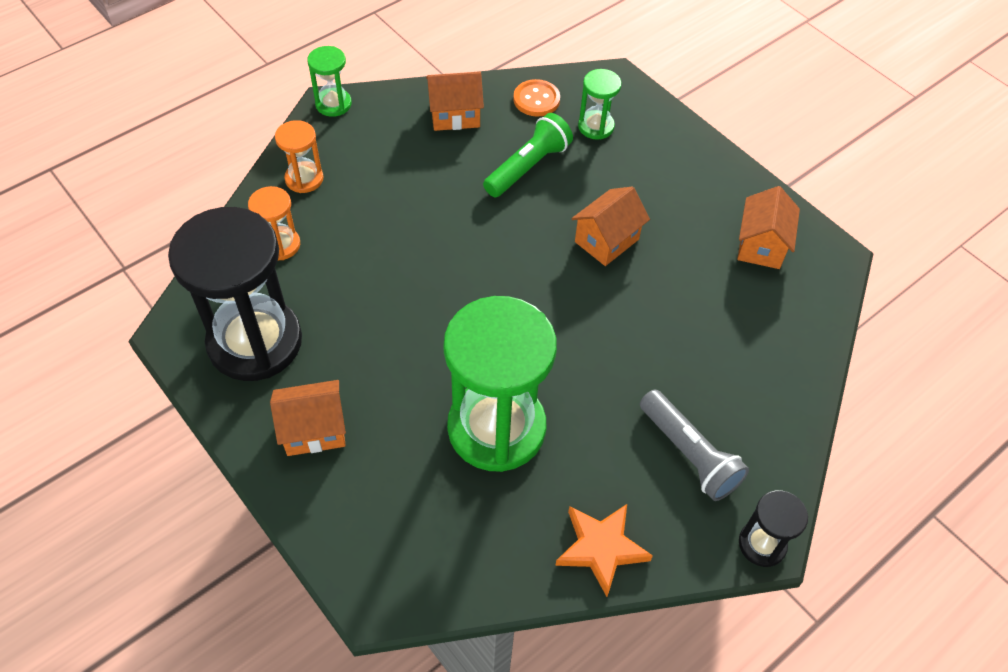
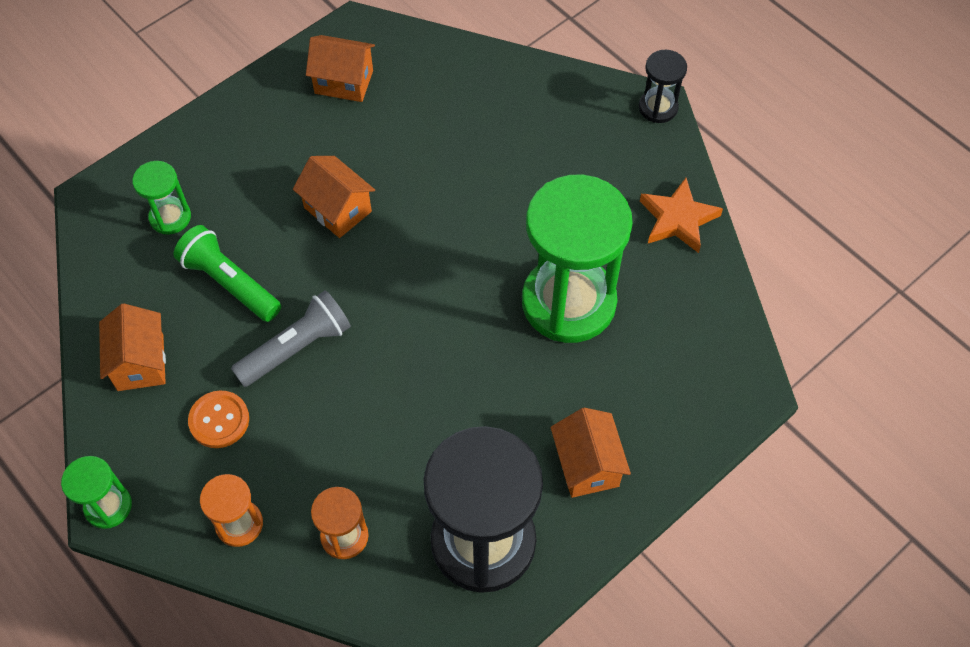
camera: 90 degrees left, 5 degrees up
orange button [513,79,560,117] -> orange button moved to [188,391,249,448]
grey flashlight [640,390,749,501] -> grey flashlight moved to [231,290,351,387]

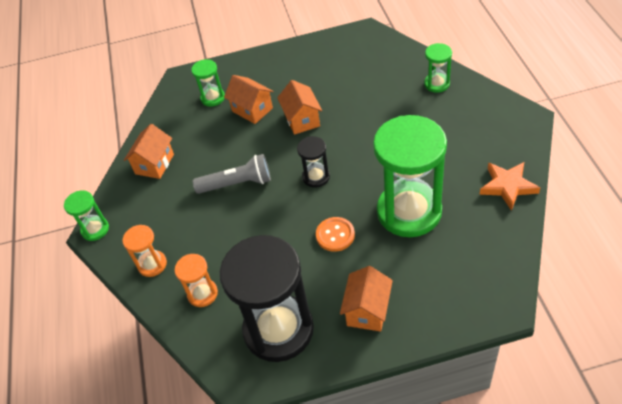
camera: 35 degrees right, 10 degrees down
green flashlight [173,225,281,322] -> none
orange button [188,391,249,448] -> orange button moved to [316,217,355,252]
orange house [306,35,375,102] -> orange house moved to [224,75,273,124]
black hourglass [639,50,687,123] -> black hourglass moved to [297,136,330,188]
none -> green hourglass [424,43,452,93]

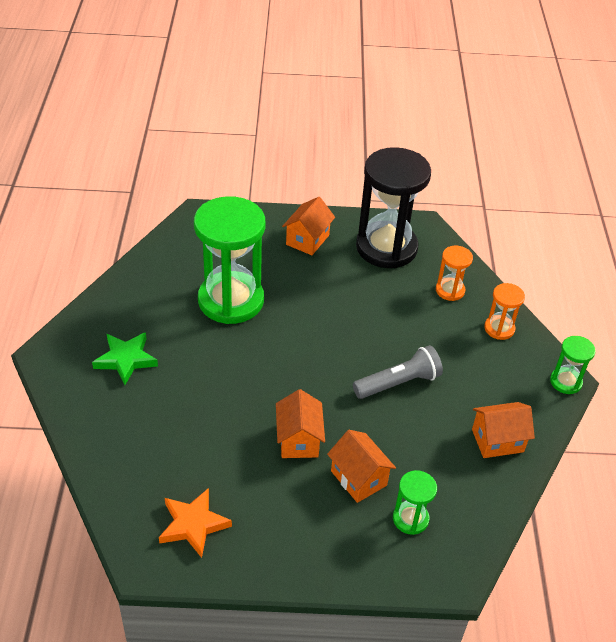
camera: 175 degrees left, 5 degrees down
orange house [124,124,174,179] -> orange house turned 45 degrees clockwise [472,402,535,458]
grey flashlight [193,154,271,194] -> grey flashlight turned 150 degrees clockwise [353,345,443,399]
black hourglass [297,136,330,188] -> none
orange button [316,217,355,252] -> none
green hourglass [424,43,452,93] -> none
orange star [479,162,540,211] -> orange star moved to [159,488,232,558]
none -> green star [92,332,158,385]

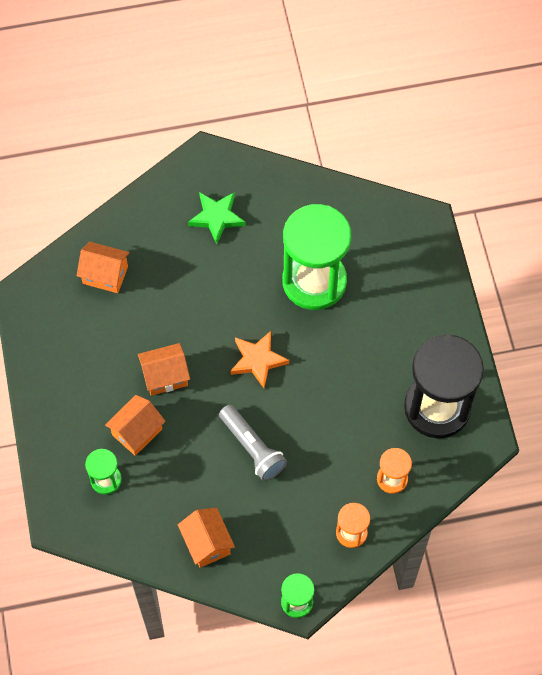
camera: 80 degrees right, 20 degrees up
orange star [159,488,232,558] -> orange star moved to [231,331,289,388]
orange house [282,197,335,255] -> orange house moved to [77,242,130,293]

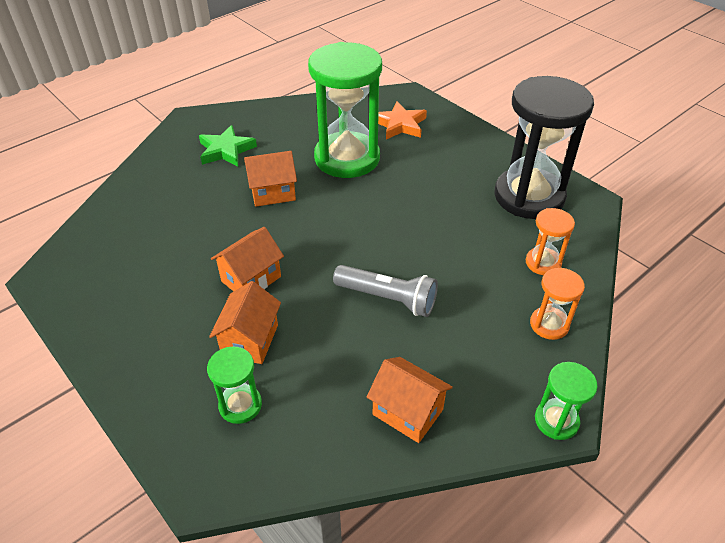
camera: 30 degrees left, 20 degrees down
orange house [77,242,130,293] -> orange house moved to [244,151,297,207]
orange star [231,331,289,388] -> orange star moved to [378,101,427,139]

